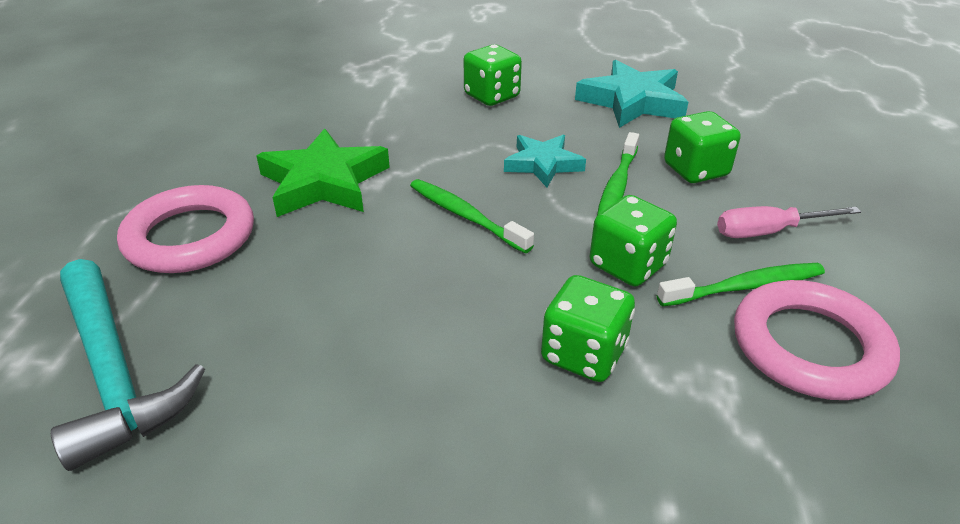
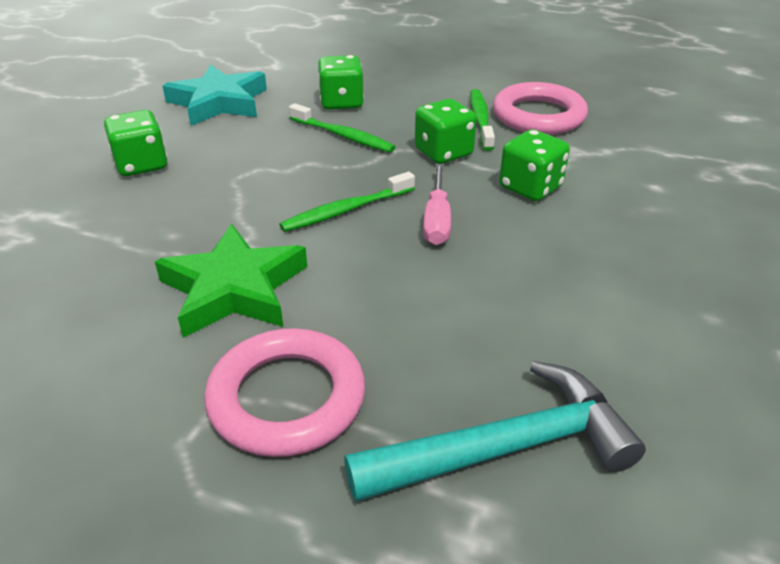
camera: 75 degrees left, 0 degrees up
turquoise star [504,135,586,187] -> none
pink screwdriver [717,206,861,238] -> pink screwdriver moved to [423,164,451,245]

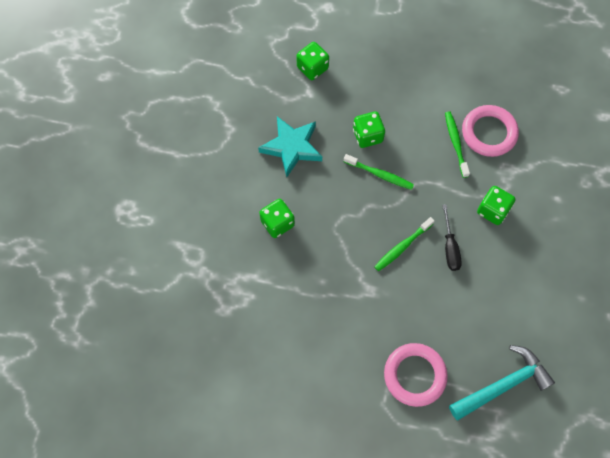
camera: 10 degrees left, 30 degrees up
green star [155,224,307,338] -> none
green dice [415,99,477,164] -> green dice moved to [297,42,329,80]
pink screwdriver [423,164,451,245] -> black screwdriver [442,204,462,271]

